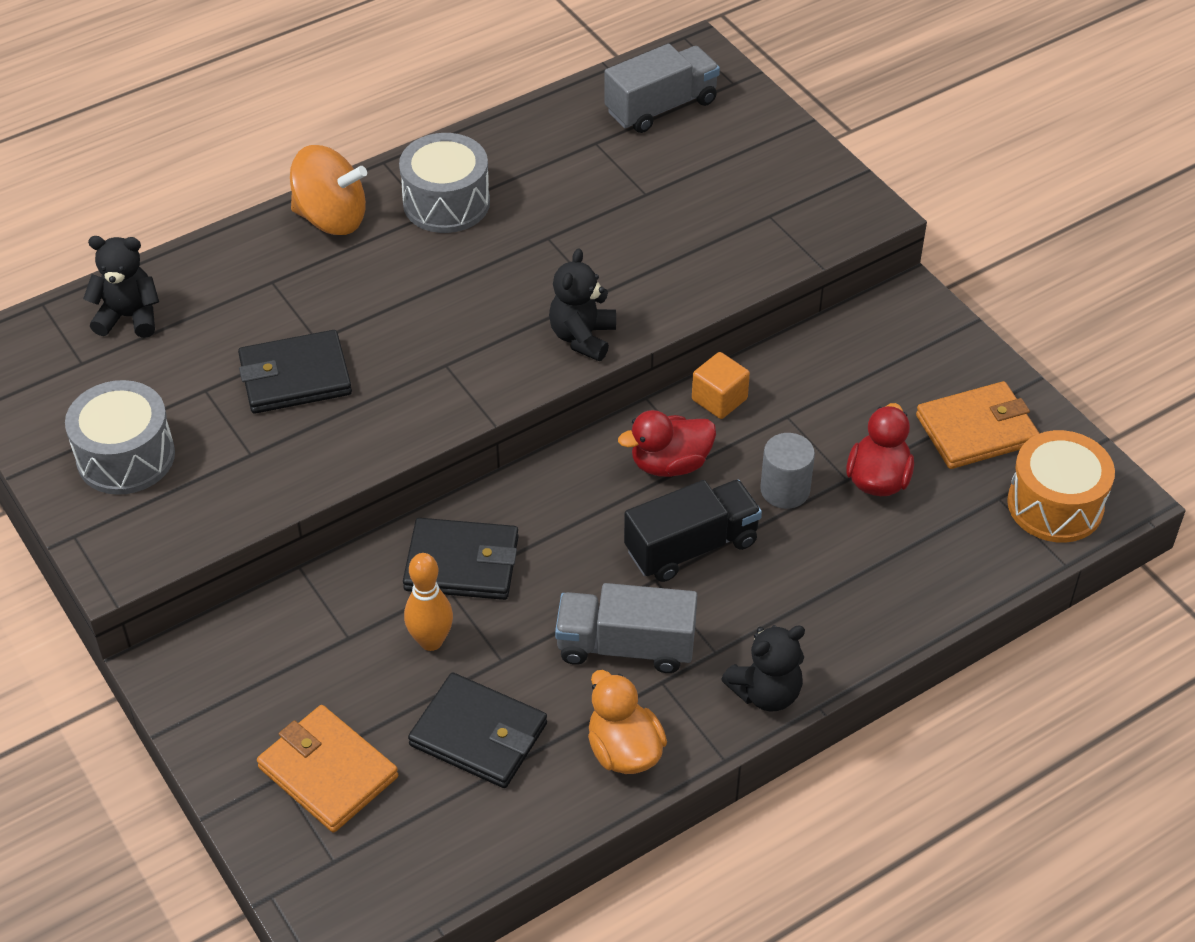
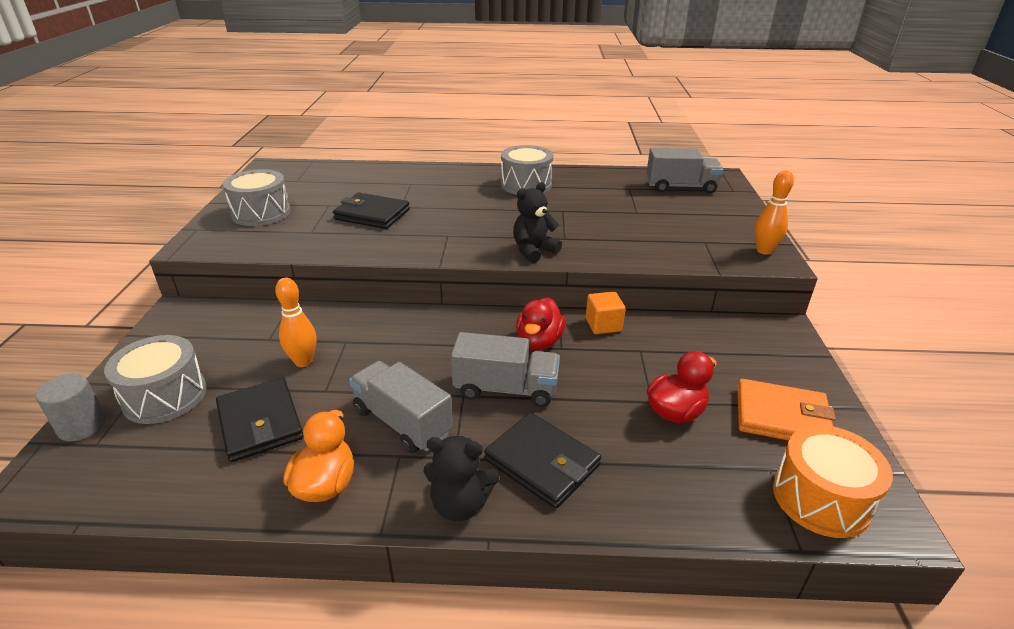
camera: 35 degrees right, 15 degrees down
black teddy bear [83,236,159,338] -> none
orange wallet [257,705,398,833] -> grey drum [104,335,207,424]
orange spinning top [290,145,367,235] -> none
black wallet [403,518,519,600] -> black wallet moved to [484,412,601,509]
red duck [618,410,716,477] -> red duck turned 90 degrees counterclockwise [516,297,566,351]
black truck [624,480,762,582] -> grey truck [451,332,560,407]
grey cylinder [760,433,815,509] -> grey cylinder moved to [36,373,106,441]
none -> orange bowling pin [754,171,794,255]

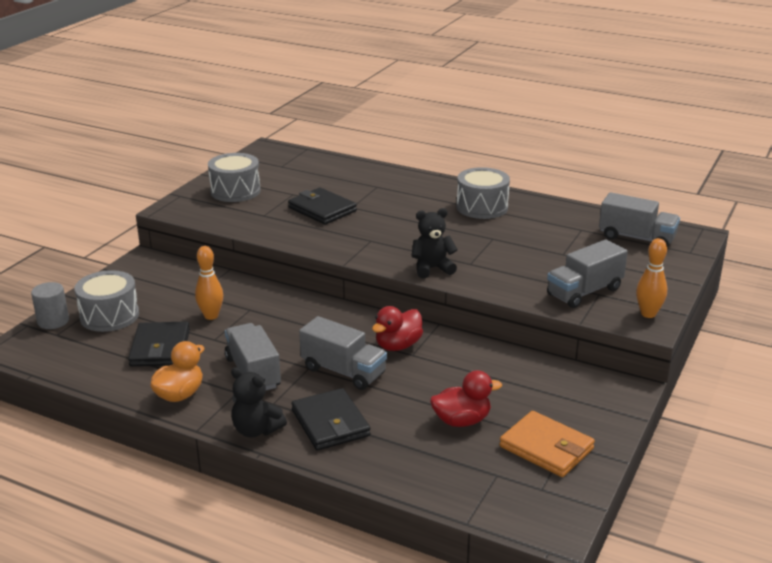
camera: 25 degrees right, 5 degrees down
orange cube [586,291,626,334] -> none
orange drum [773,425,893,538] -> none
none -> grey truck [547,239,628,308]

